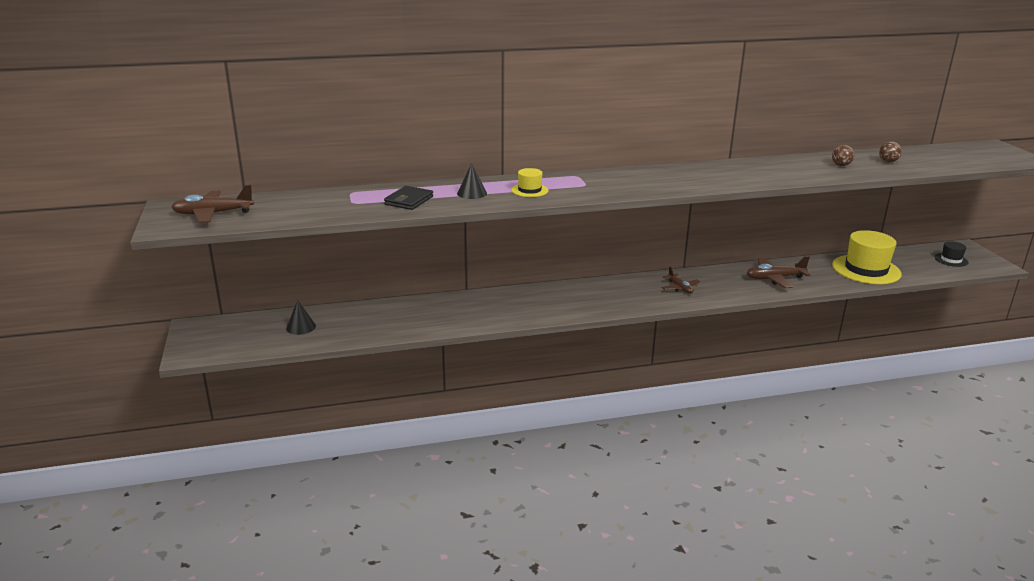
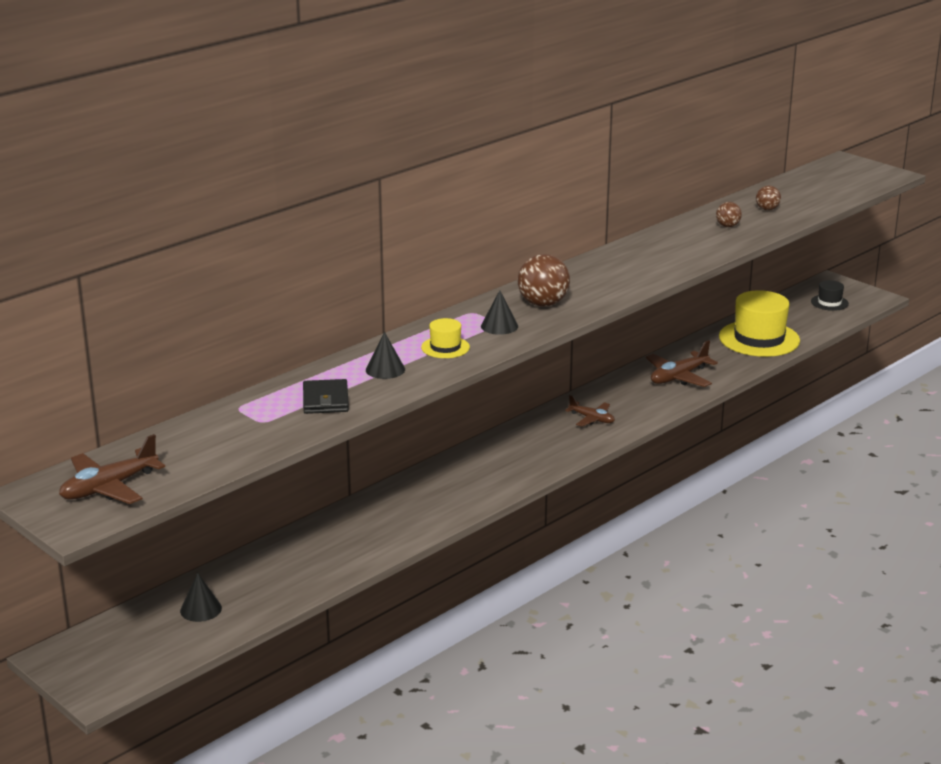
camera: 30 degrees left, 0 degrees up
none -> black cone [481,290,518,335]
none -> brown ball [517,254,570,307]

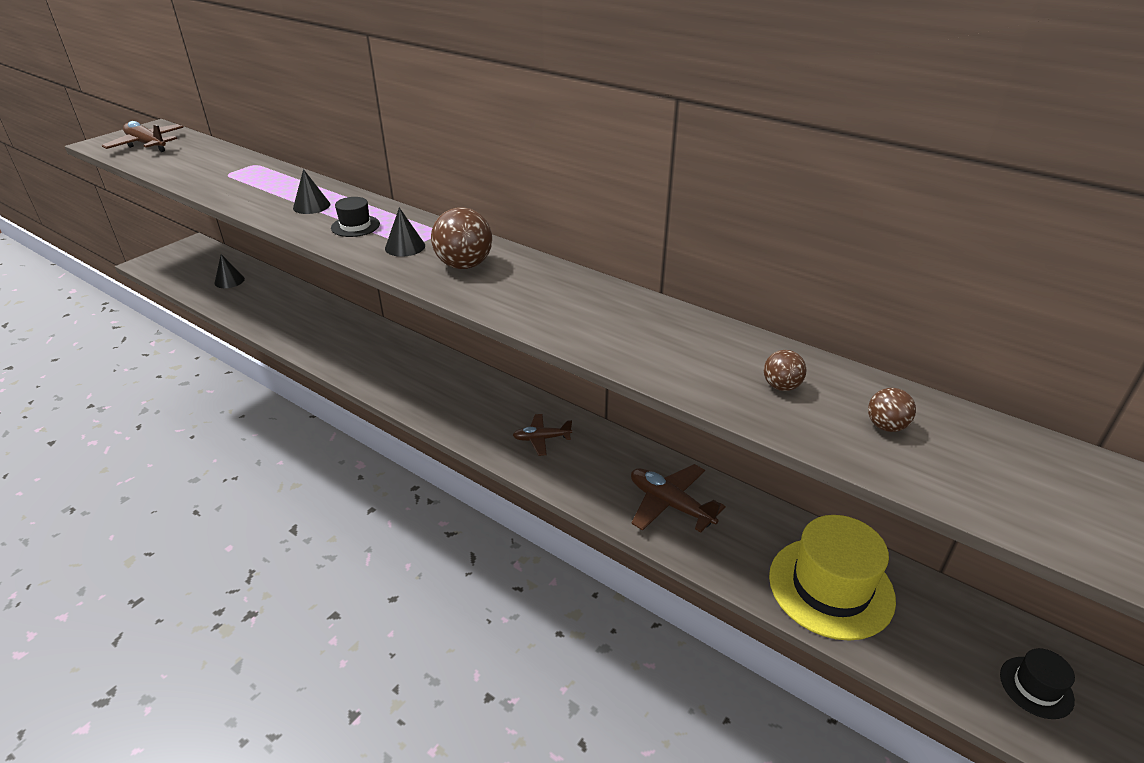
camera: 80 degrees right, 10 degrees up
black wallet [303,379,349,414] -> none
yellow hat [421,318,470,358] -> black hat [331,197,380,237]
brown plane [565,395,615,427] -> brown plane turned 60 degrees clockwise [513,414,572,456]

